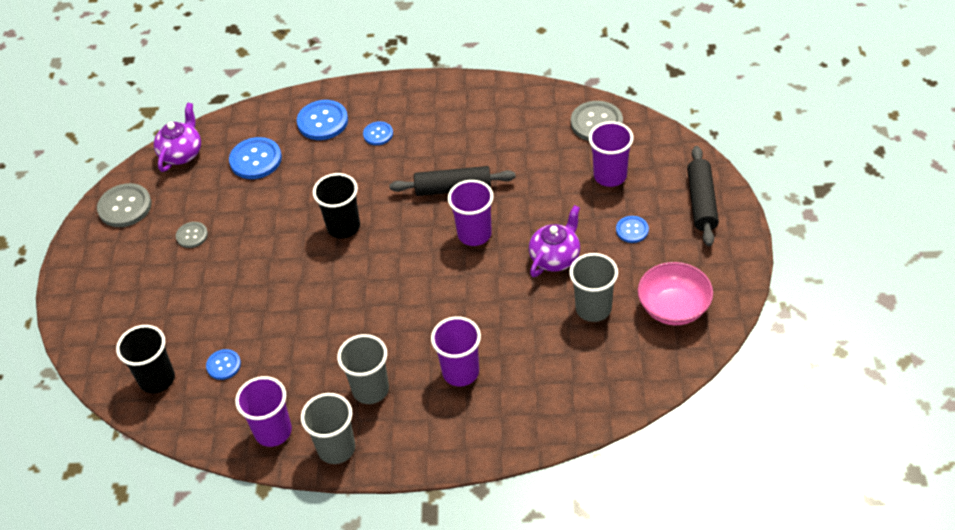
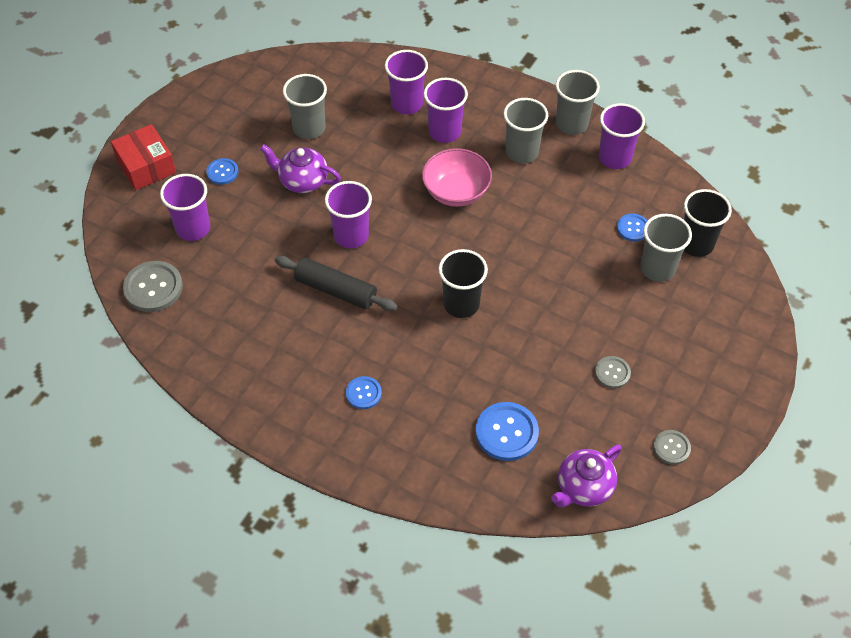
camera: 155 degrees left, 5 degrees up
grey button [97,183,152,227] -> grey button [653,430,691,465], size x0.58
blue button [297,100,348,140] -> none
purple teapot [529,205,580,277] -> purple teapot turned 45 degrees clockwise [260,144,341,193]
pink bowl [638,262,713,325] -> pink bowl moved to [422,148,492,207]
black rolling pin [687,146,719,246] -> red box [111,124,176,190]
none -> purple cup [385,50,428,114]
none -> grey cup [640,214,692,282]

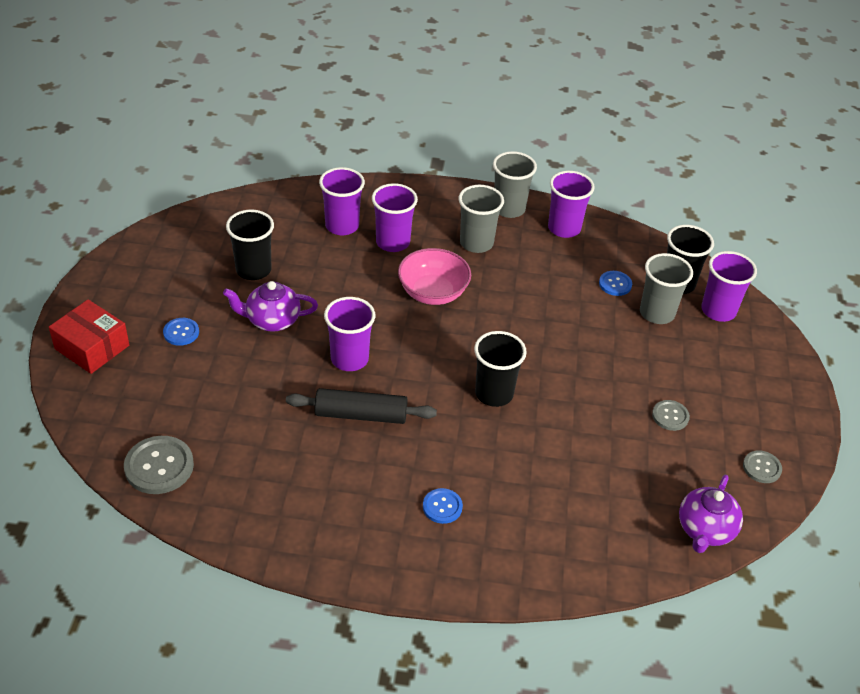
camera: 25 degrees left, 10 degrees down
purple cup [160,174,210,241] -> purple cup moved to [701,251,757,322]
grey cup [283,74,327,139] -> black cup [226,210,274,280]
blue button [476,402,539,461] -> none

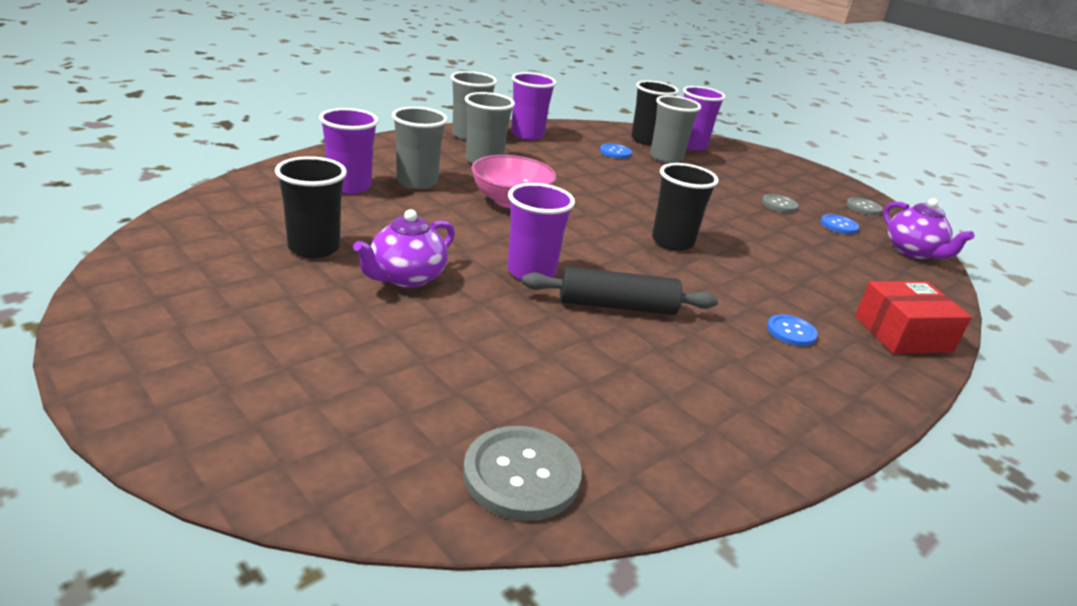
camera: 50 degrees left, 15 degrees down
red box [49,299,129,374] -> red box moved to [855,281,972,354]
blue button [163,318,199,346] -> blue button moved to [821,214,859,234]
black rolling pin [286,388,437,424] -> black rolling pin turned 45 degrees clockwise [522,266,718,315]
purple cup [372,183,418,252] -> grey cup [392,107,448,189]

